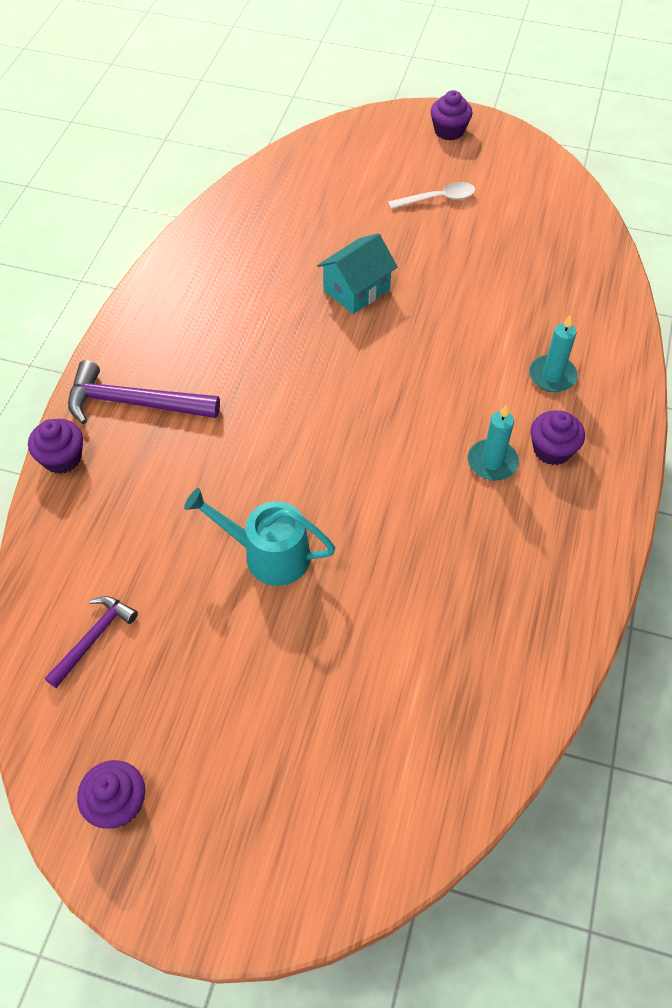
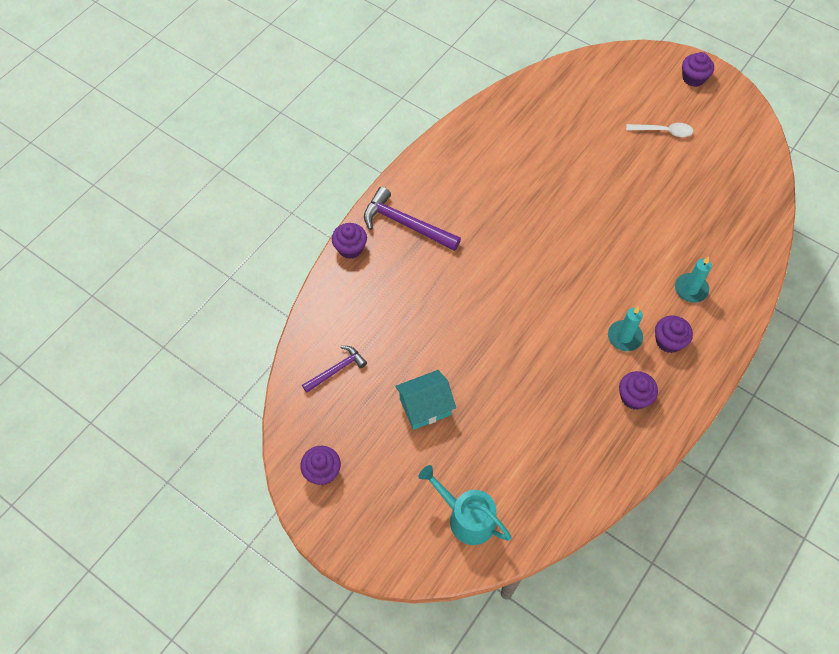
camera: 20 degrees right, 5 degrees up
turquoise watering can [184,488,335,586] -> turquoise watering can moved to [418,465,512,545]
turquoise house [317,233,398,314] -> turquoise house moved to [395,370,456,430]
none -> purple cupcake [619,371,658,410]

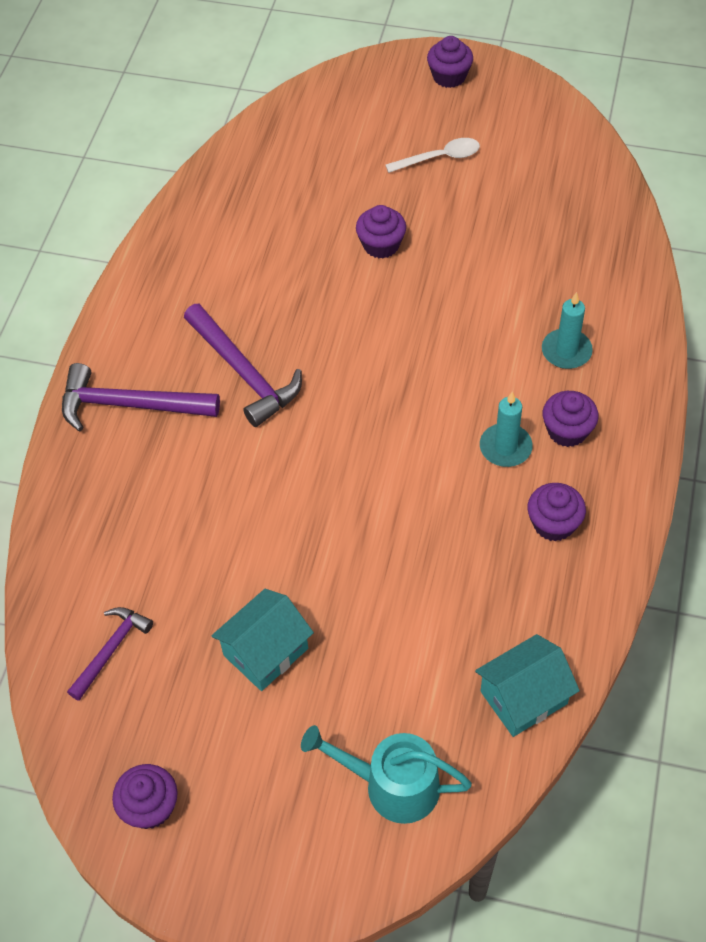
camera: 20 degrees left, 5 degrees down
purple cupcake [332,223,367,259] -> purple cupcake moved to [356,205,406,259]
none -> purple hammer [184,304,302,427]
none -> turquoise house [475,634,580,737]

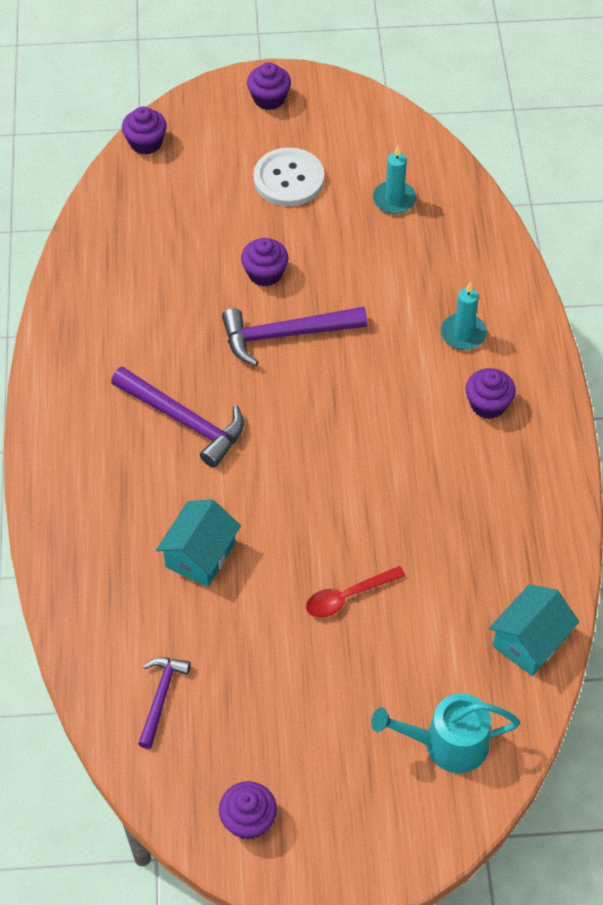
camera: 20 degrees left, 0 degrees up
purple hammer [62,363,220,431] -> purple hammer moved to [222,307,367,366]
turquoise house [211,589,314,691] -> turquoise house moved to [156,499,241,587]
white spoon [385,138,480,173] -> white button [253,147,324,206]
turquoise candle [480,392,533,467] -> turquoise candle moved to [373,145,416,214]
purple cupcake [528,483,586,542] -> purple cupcake moved to [122,107,167,155]
none -> red spoon [306,566,405,618]

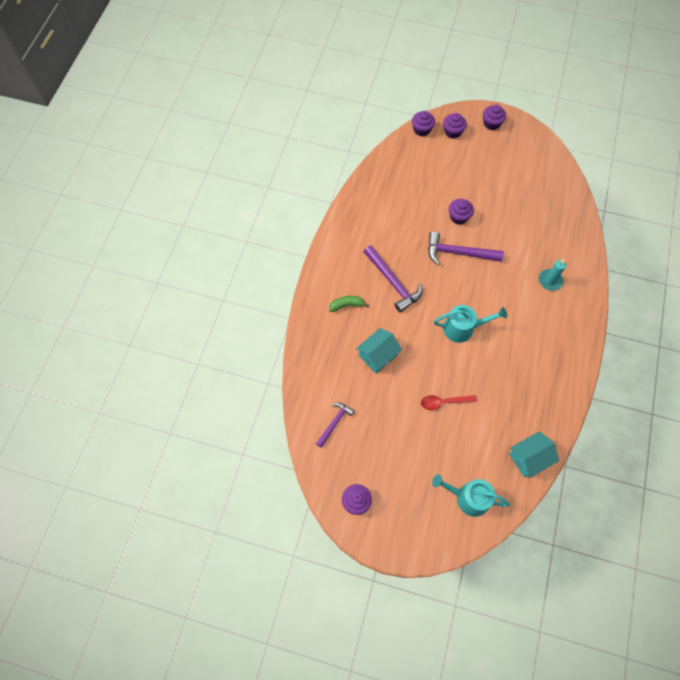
camera: 20 degrees right, 10 degrees up
white button [253,147,324,206] -> none
turquoise candle [373,145,416,214] -> none
purple cupcake [466,368,516,419] -> purple cupcake moved to [443,113,467,139]
none -> green banana [329,296,369,312]
none -> turquoise watering can [434,305,507,343]

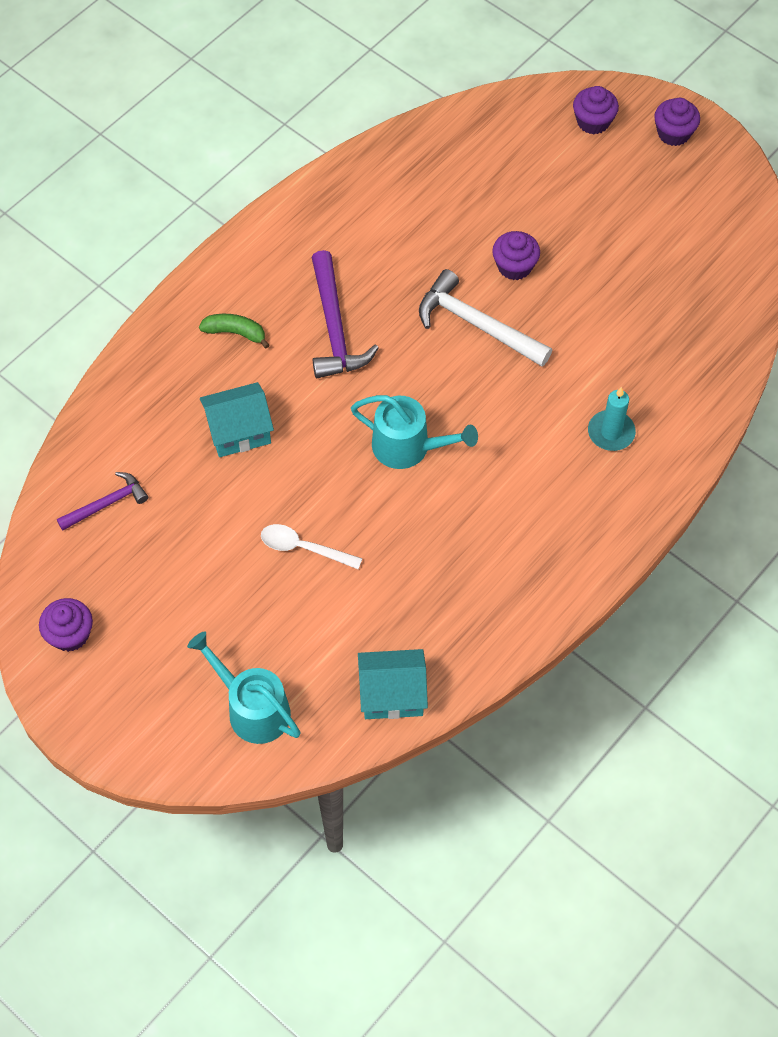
camera: 25 degrees right, 5 degrees down
purple cupcake [412,111,435,136] -> none
red spoon [421,395,477,410] -> white spoon [261,524,363,569]
purple hammer [428,232,504,265] -> white hammer [419,269,552,366]

